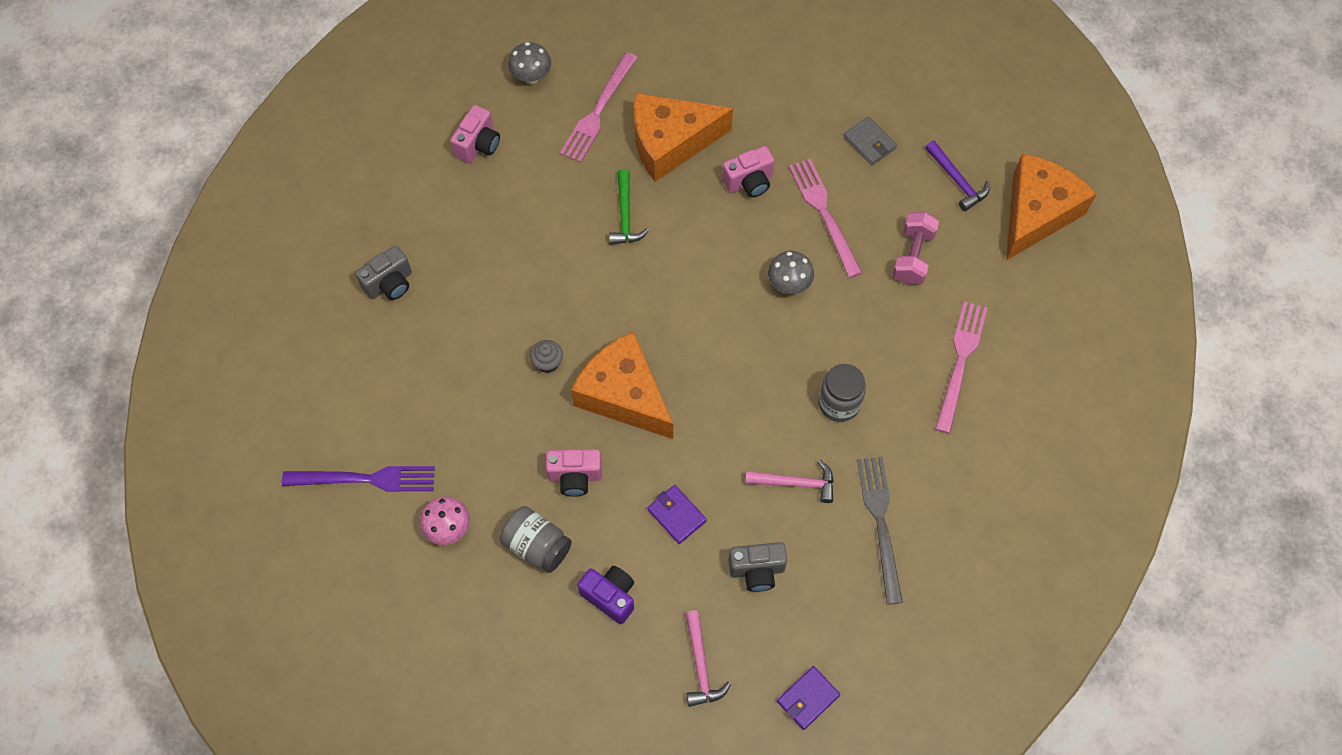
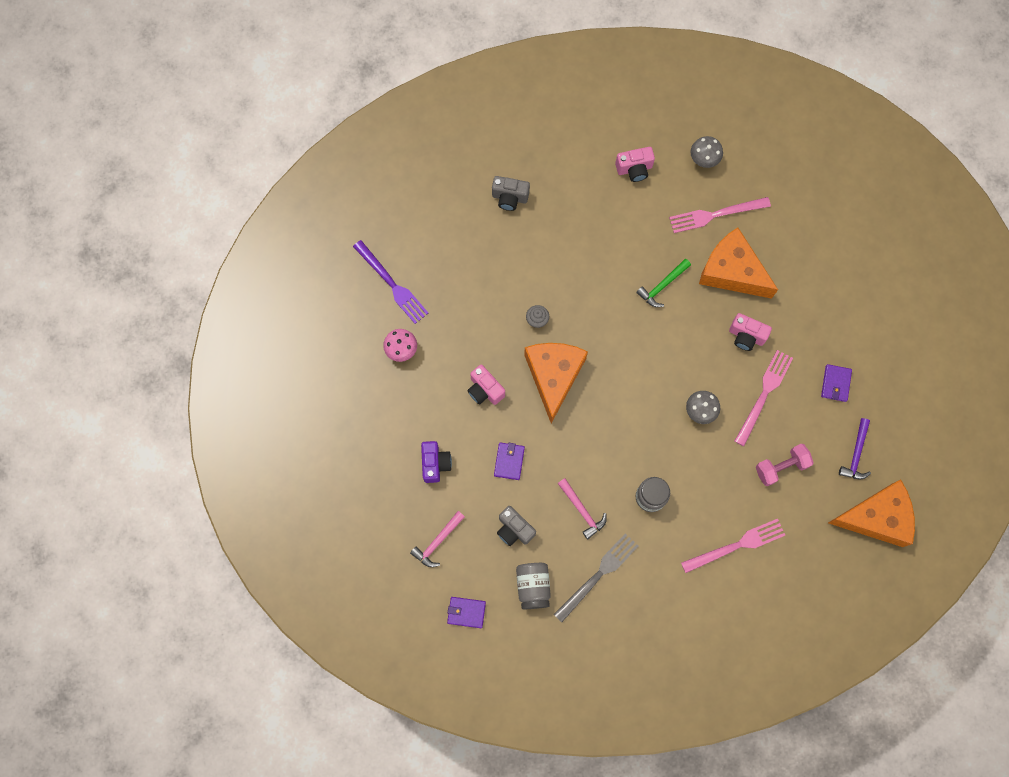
camera: 50 degrees right, 10 degrees up
grey jar [500,506,572,573] -> grey jar moved to [516,563,551,609]
grey wallet [844,116,897,165] -> purple wallet [821,364,852,402]

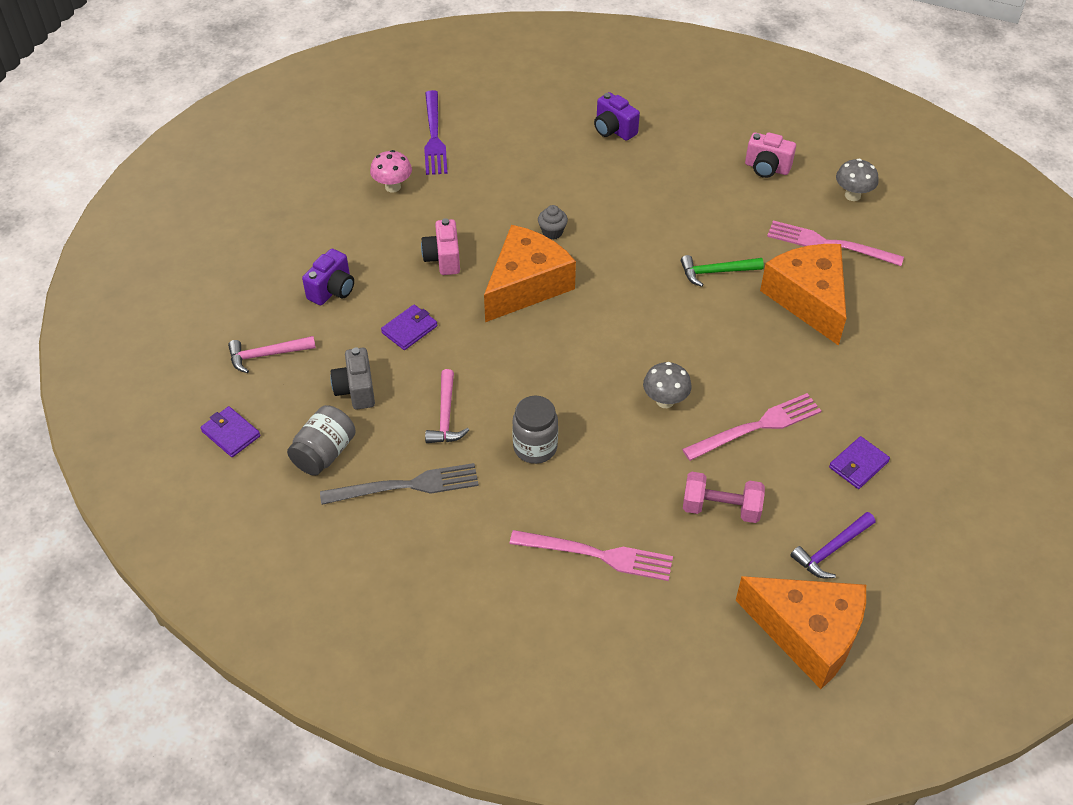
camera: 35 degrees right, 25 degrees down
grey camera [492,176,530,211] -> purple camera [594,92,640,141]
pink camera [729,313,772,351] -> none

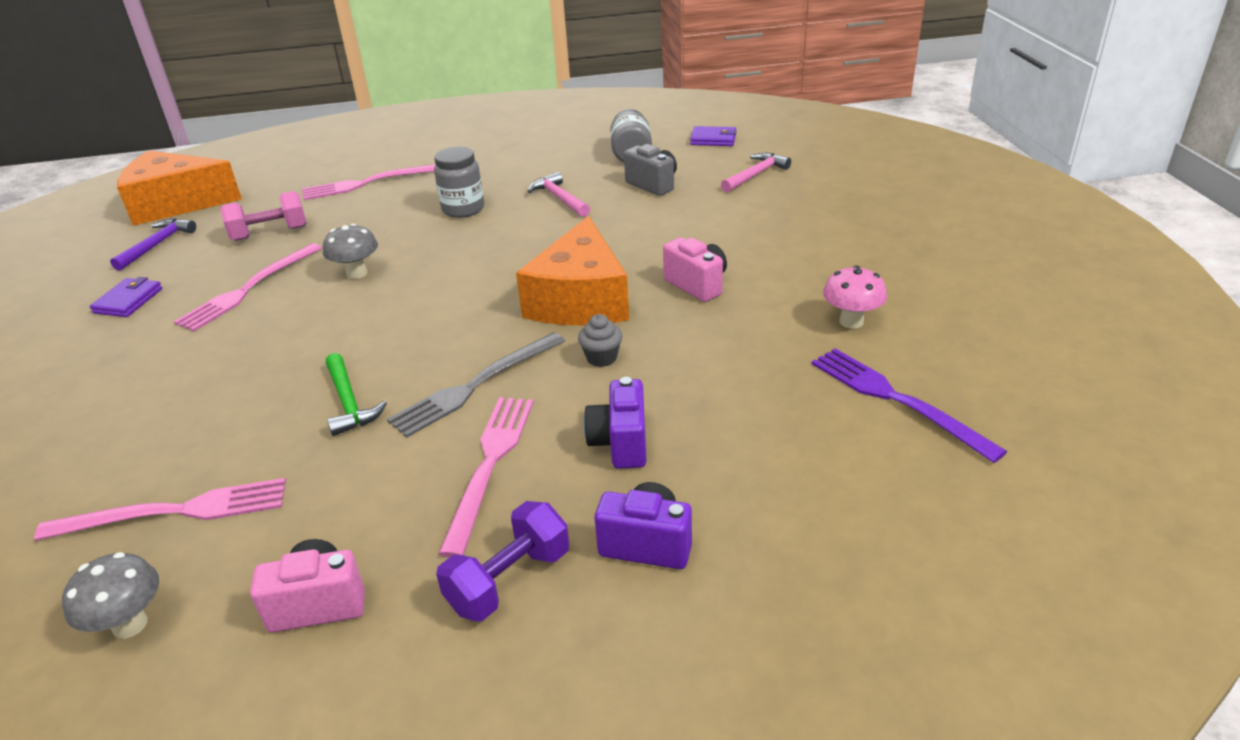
camera: 150 degrees right, 15 degrees down
purple camera [302,249,354,305] -> purple camera moved to [584,377,646,469]
grey fork [320,463,479,505] -> grey fork moved to [387,332,565,438]
purple wallet [381,305,437,350] -> none
green hammer [681,255,764,287] -> green hammer turned 105 degrees clockwise [325,353,387,436]
orange cheese [760,244,846,346] -> none
none -> purple dumbbell [436,501,569,621]
none -> pink fork [438,397,533,558]

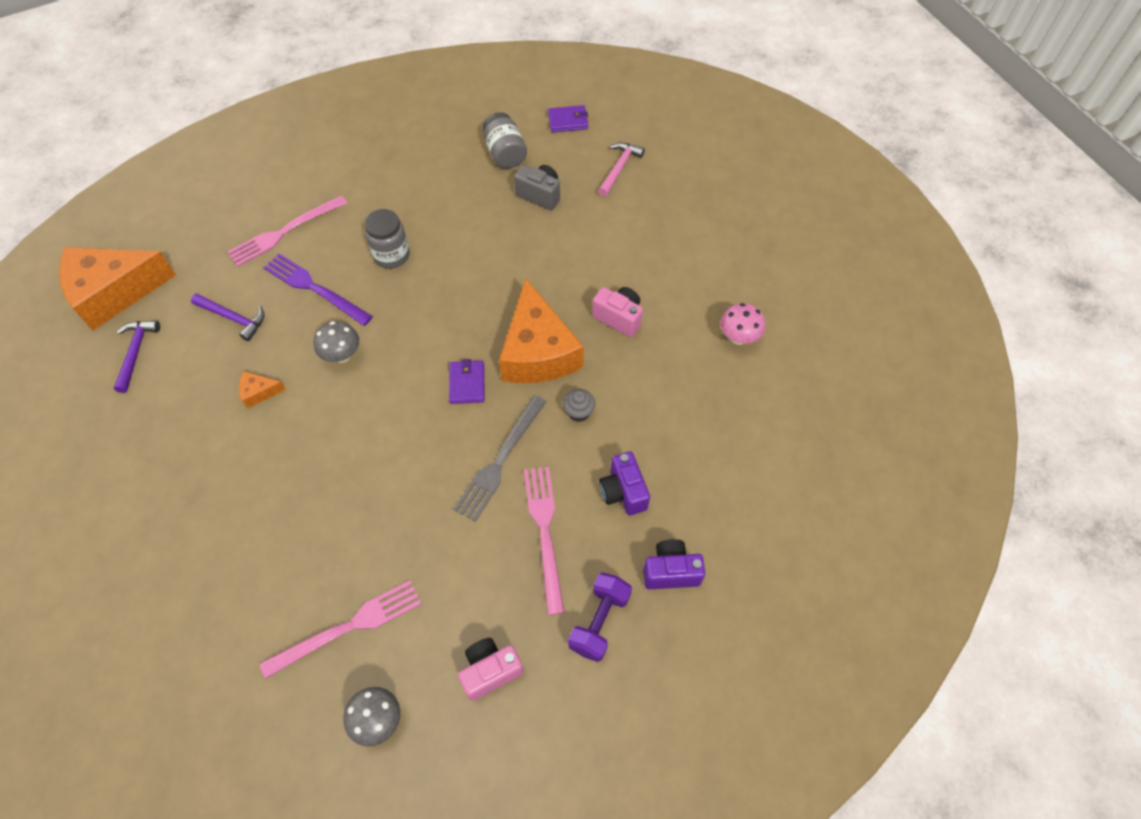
camera: 20 degrees left, 25 degrees up
purple wallet [90,277,162,317] -> purple wallet moved to [449,359,485,404]
pink fork [174,243,322,332] -> orange cheese [239,371,286,409]
pink dumbbell [220,191,307,241] -> purple hammer [191,294,264,341]
green hammer [325,353,387,436] -> none
pink hammer [527,172,590,217] -> none
purple fork [812,348,1007,463] -> purple fork moved to [263,254,373,326]

